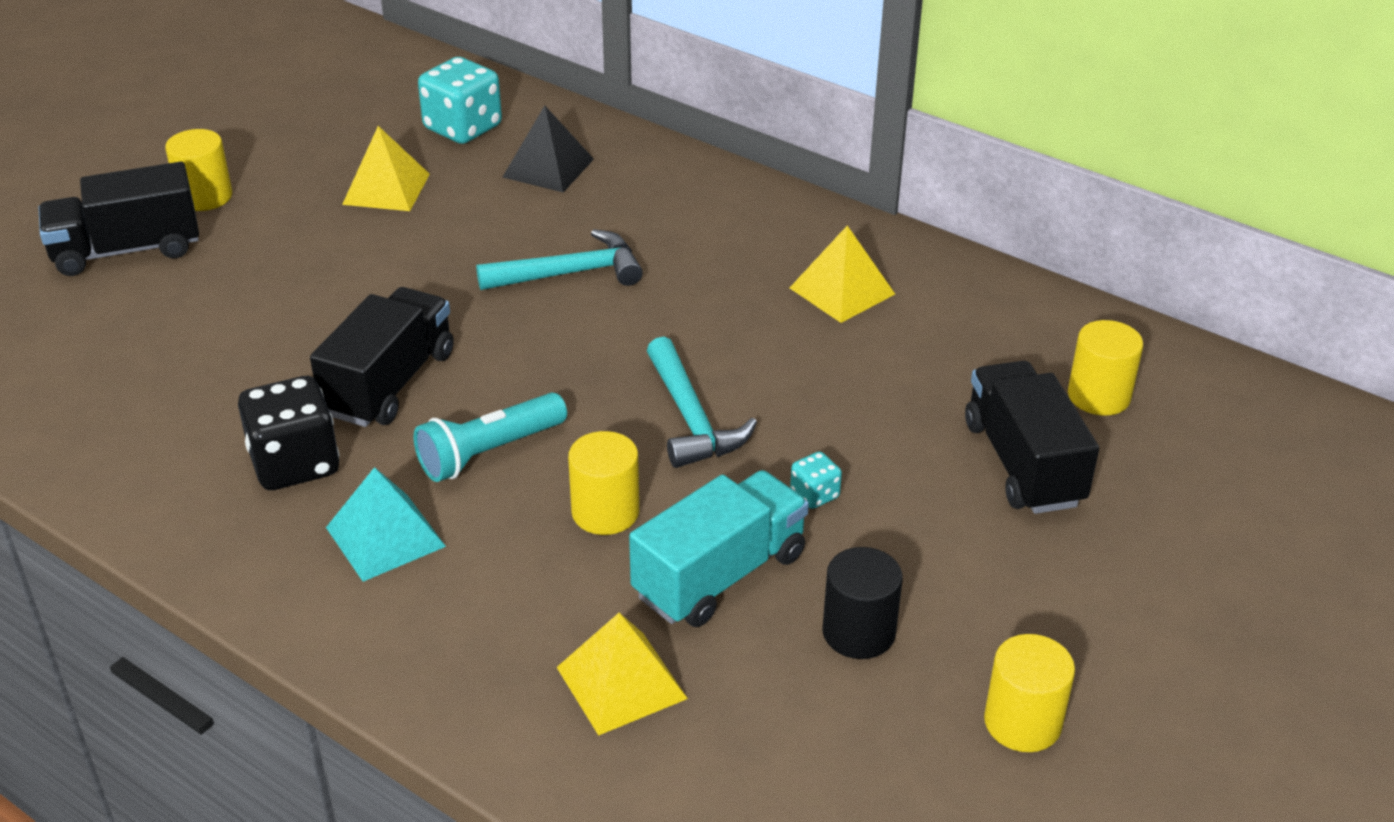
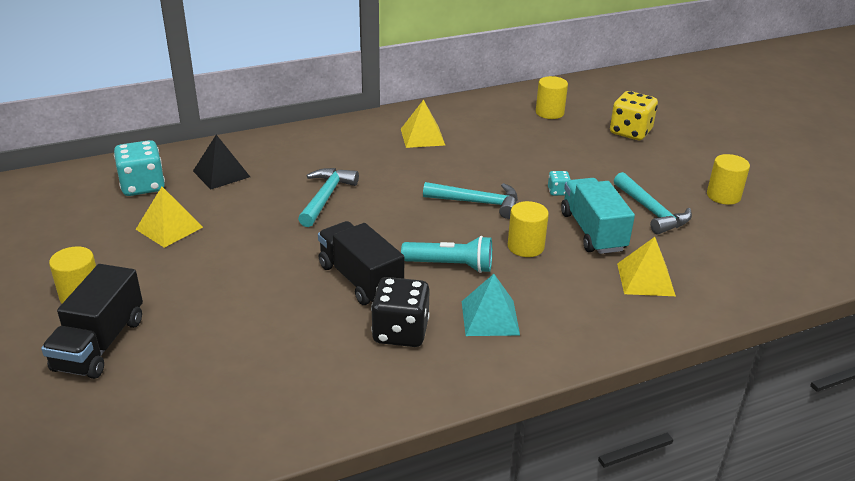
camera: 60 degrees left, 5 degrees down
turquoise flashlight [414,393,567,482] -> turquoise flashlight turned 75 degrees counterclockwise [401,236,492,273]
black cylinder [822,547,903,659] -> turquoise hammer [614,172,692,234]
black truck [965,361,1099,514] -> none
none -> yellow dice [610,91,658,140]

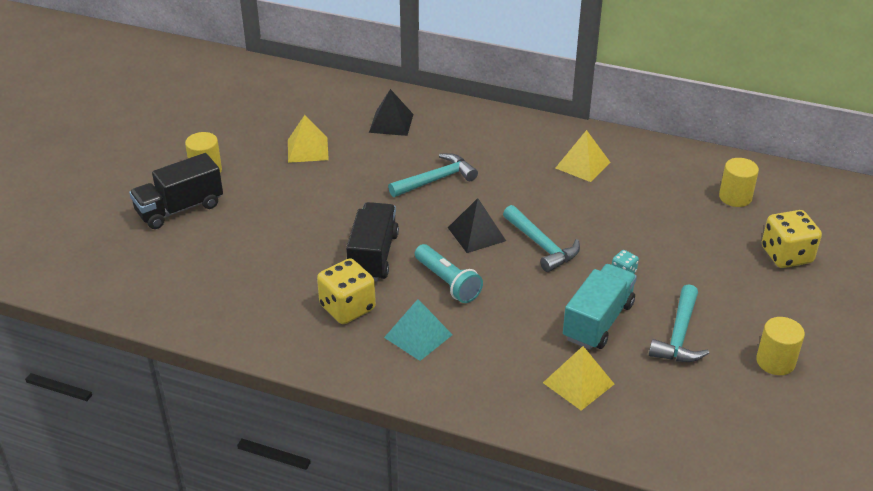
camera: 45 degrees right, 5 degrees up
turquoise dice [114,140,165,196] -> none
black dice [371,277,430,347] -> yellow dice [317,258,376,324]
yellow cylinder [508,201,549,257] -> none
none -> black pyramid [448,198,506,253]

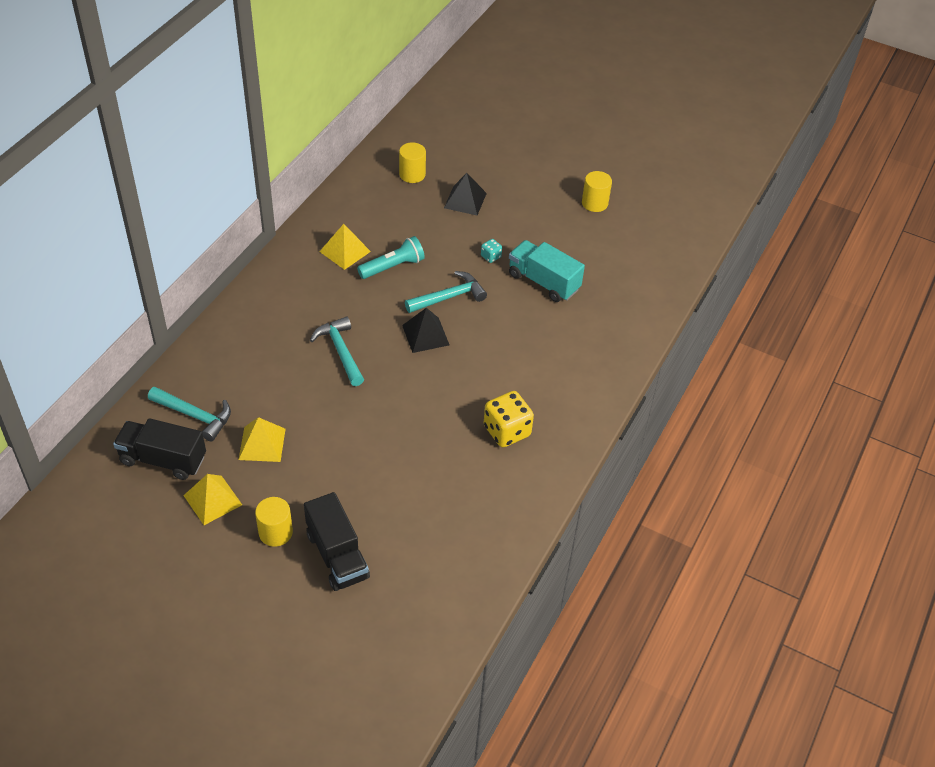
camera: 85 degrees left, 10 degrees up
black truck [346,202,399,281] -> black truck moved to [113,418,206,480]
black pyramid [369,89,414,136] -> black pyramid moved to [444,173,487,215]
turquoise pyramid [384,299,453,361] -> none
turquoise flashlight [415,244,483,303] -> turquoise flashlight moved to [357,236,425,279]
yellow pyramid [543,346,614,411] -> yellow pyramid moved to [183,474,242,525]
turquoise hammer [649,284,709,362] -> turquoise hammer moved to [148,387,231,442]
yellow dice [762,210,822,268] -> none

